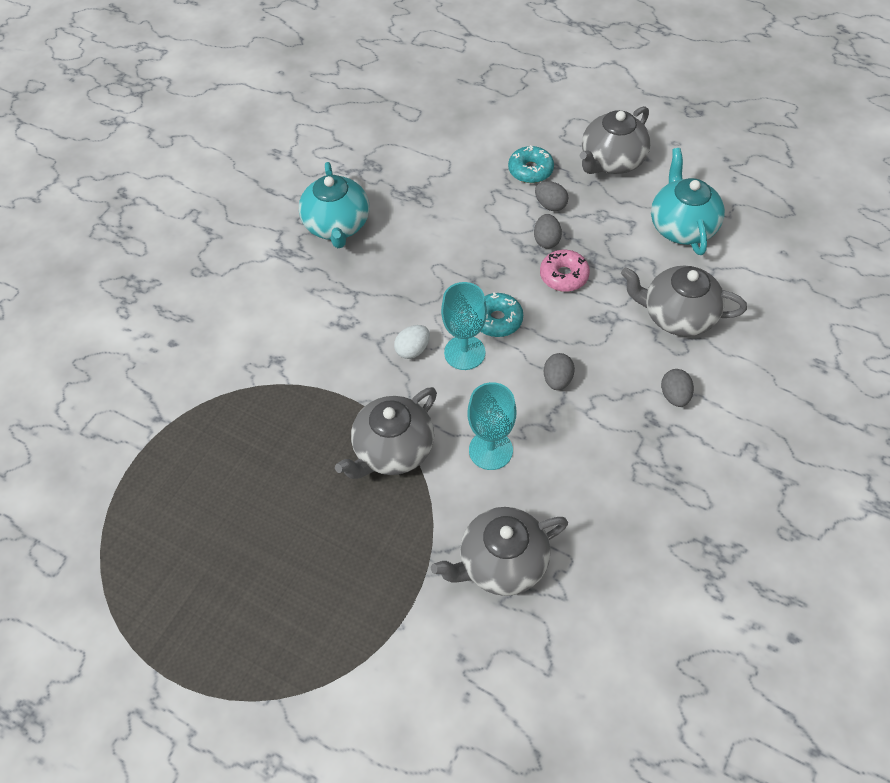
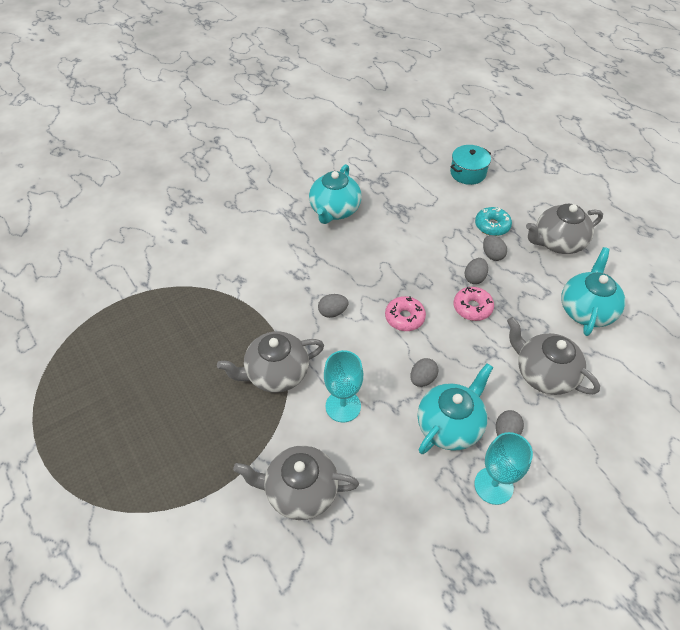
camera: 25 degrees right, 5 degrees down
white egg [394,325,430,359] -> grey egg [318,294,349,318]
turquoise goblet [441,282,487,370] -> turquoise goblet moved to [475,432,533,505]
turquoise donut [481,292,523,337] -> pink donut [385,296,426,331]
none -> turquoise teapot [417,363,493,454]
none -> turquoise pot [450,145,491,185]

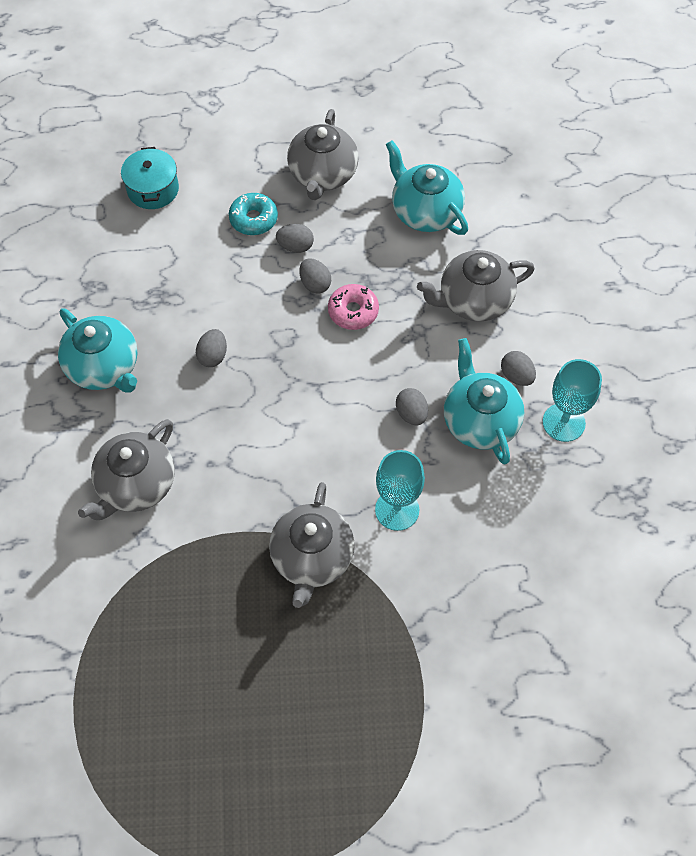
camera: 60 degrees left, 10 degrees up
grey teapot [233,446,359,520] -> grey teapot moved to [78,419,175,520]
grey egg [318,294,349,318] -> grey egg moved to [196,329,227,367]
pink donut [385,296,426,331] -> none

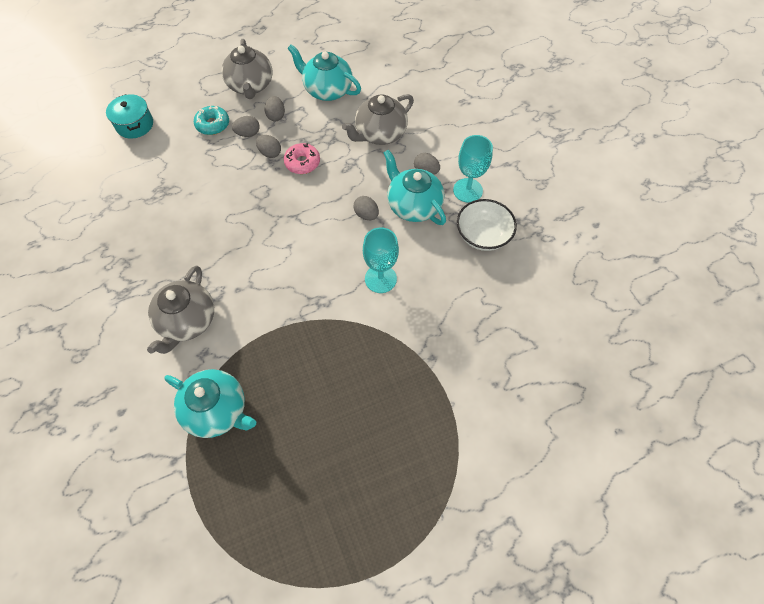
camera: 20 degrees left, 0 degrees up
turquoise teapot [58,308,138,393] -> turquoise teapot moved to [164,369,256,438]
grey egg [196,329,227,367] -> grey egg moved to [264,96,285,121]
grey teapot [269,482,355,608] -> none
none -> white bowl [457,199,517,251]

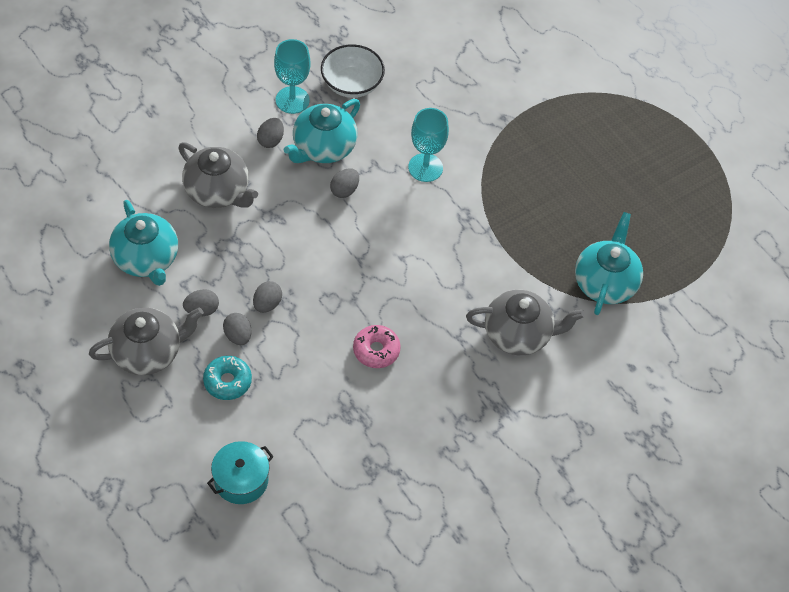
camera: 105 degrees left, 5 degrees down
pink donut [284,143,320,174] -> pink donut moved to [353,325,401,368]
turquoise teapot [287,44,361,101] -> turquoise teapot turned 45 degrees counterclockwise [109,200,178,286]

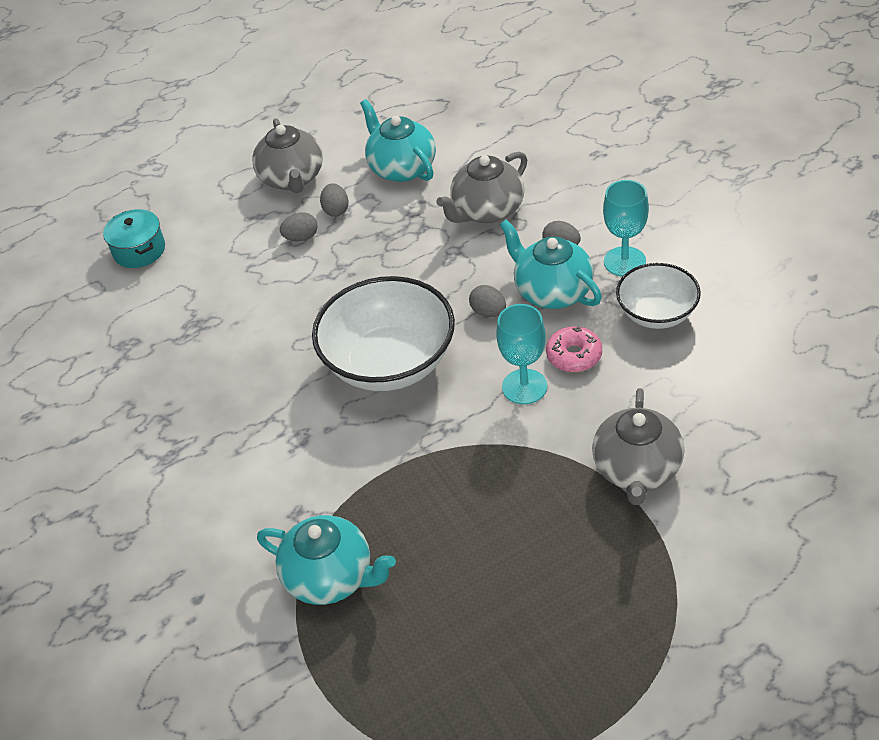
camera: 105 degrees right, 10 degrees down
turquoise teapot [109,200,178,286] -> turquoise teapot turned 75 degrees clockwise [360,99,436,182]
turquoise donut [203,356,252,400] -> none
grey egg [253,281,282,313] -> none
pink donut [353,325,401,368] -> pink donut moved to [546,325,602,372]
grey teapot [466,290,585,355] -> grey teapot moved to [592,388,684,505]
none -> white bowl [312,276,455,391]

